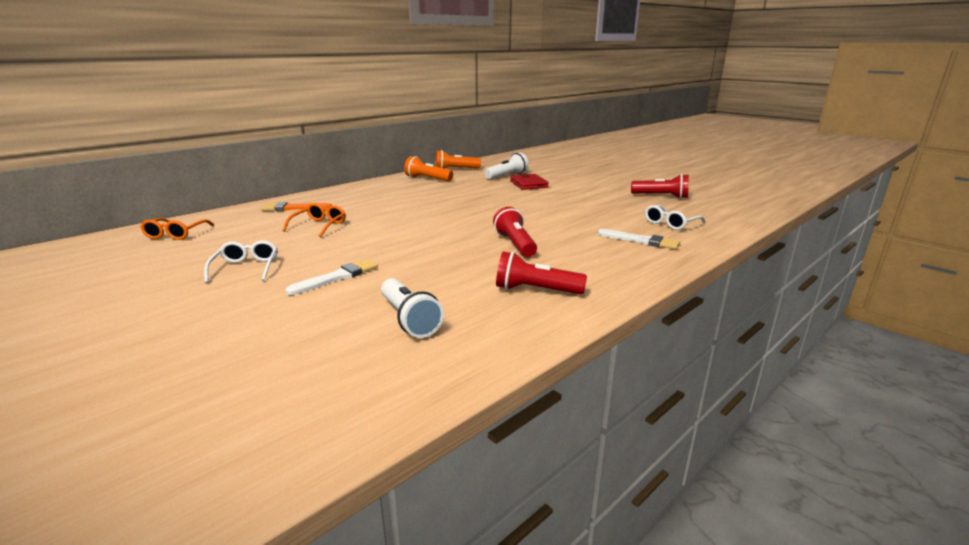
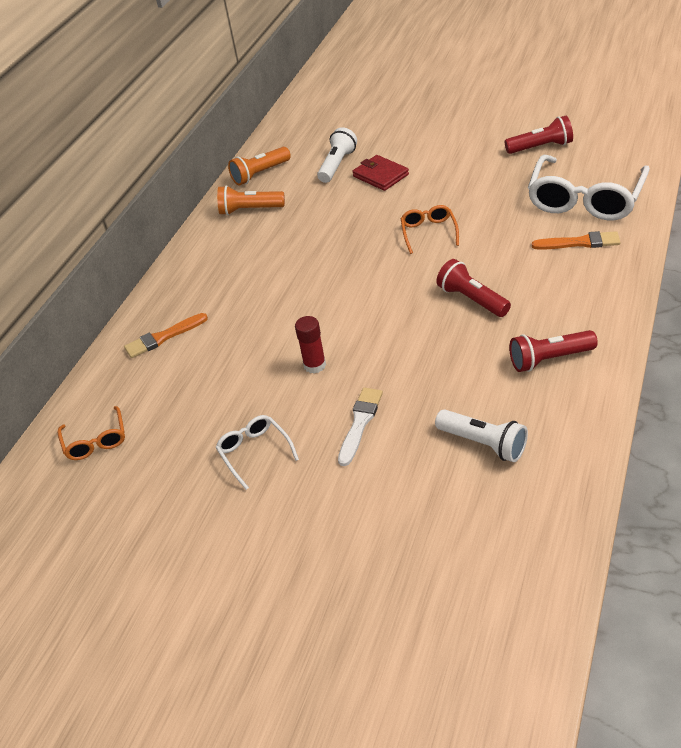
camera: 20 degrees left, 20 degrees up
orange glasses [282,203,346,237] -> orange glasses moved to [400,205,459,254]
white brush [598,229,680,249] -> orange brush [532,231,620,250]
white glasses [645,205,705,230] -> white glasses [528,155,650,220], size x2.03
none -> red glue stick [295,316,326,373]

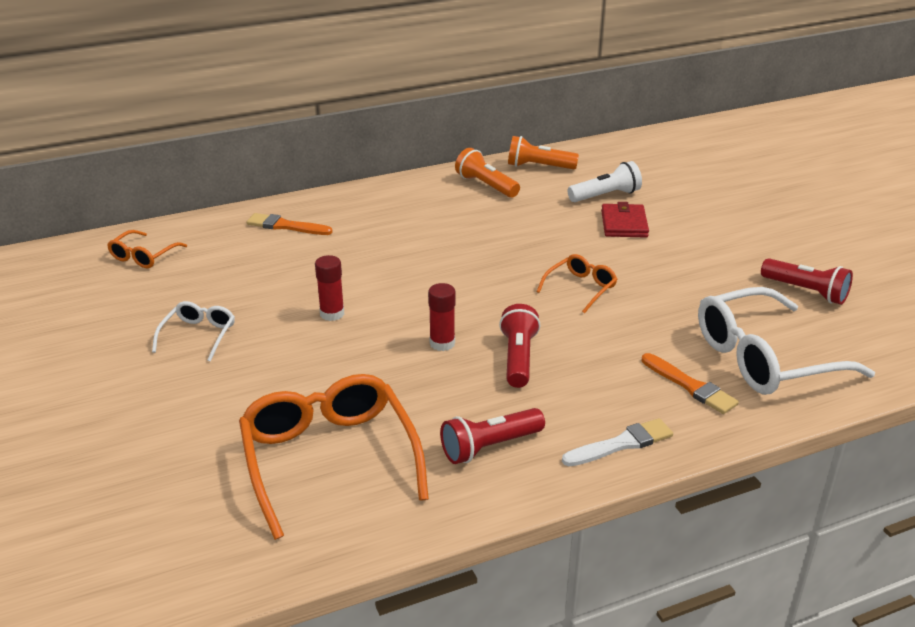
camera: 40 degrees right, 10 degrees down
white brush [338,388,383,466] -> white brush moved to [562,418,673,466]
white flashlight [435,409,528,462] -> orange glasses [239,374,429,540]
red flashlight [509,330,598,372] -> red flashlight turned 60 degrees counterclockwise [440,408,545,464]
none -> red glue stick [428,283,456,351]

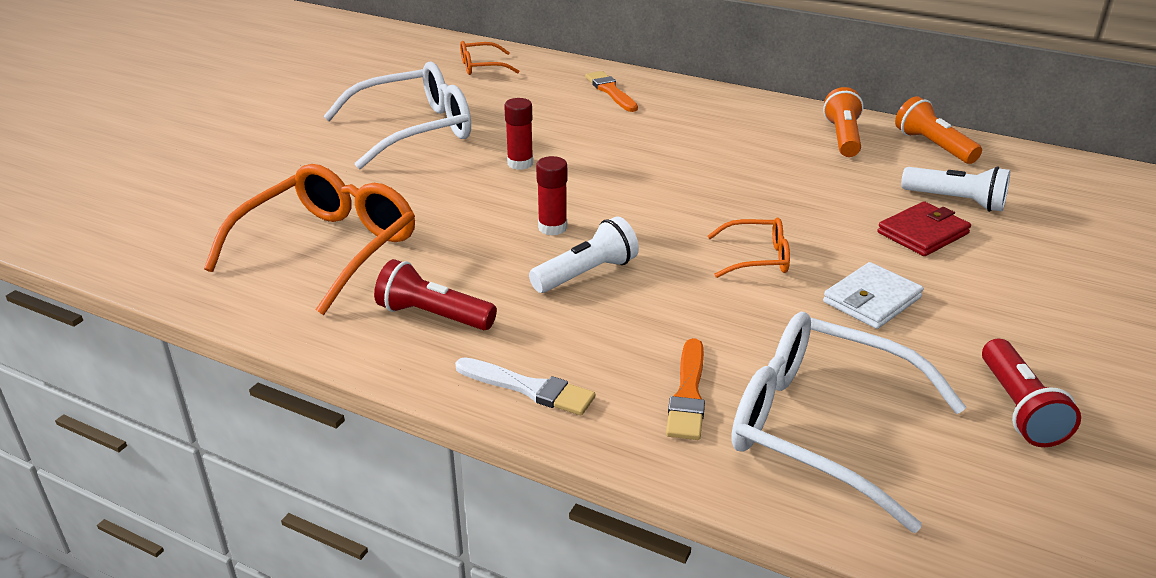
camera: 50 degrees right, 0 degrees up
white glasses [152,301,235,362] -> white glasses [323,62,471,169], size x2.03
red flashlight [499,304,540,388] -> white flashlight [529,216,639,293]
none -> white wallet [823,262,924,329]

